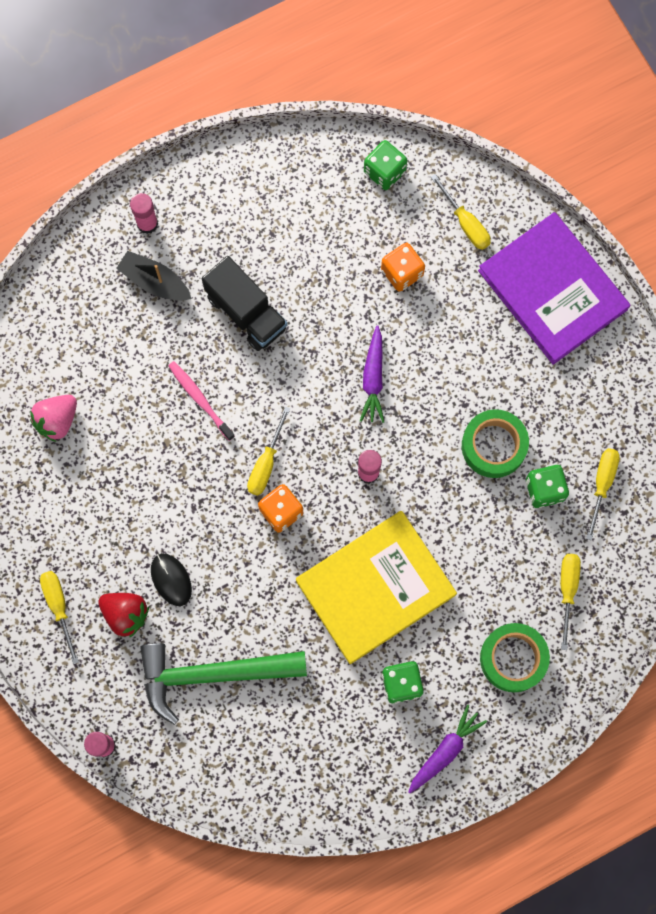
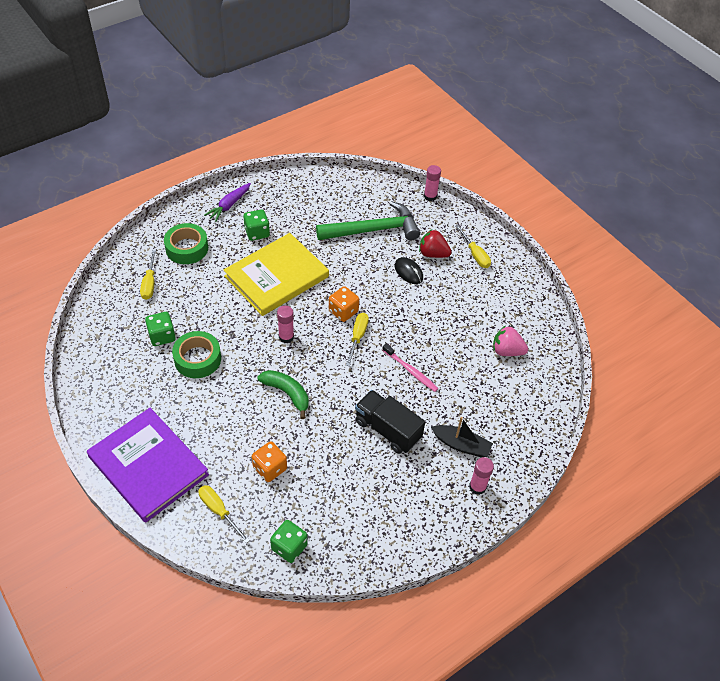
camera: 170 degrees right, 25 degrees down
pink strawberry [30,395,77,442] -> pink strawberry turned 105 degrees counterclockwise [493,326,528,356]
purple carrot [360,325,384,423] -> green banana [257,370,309,419]
yellow screwdriver [586,448,620,541] -> none

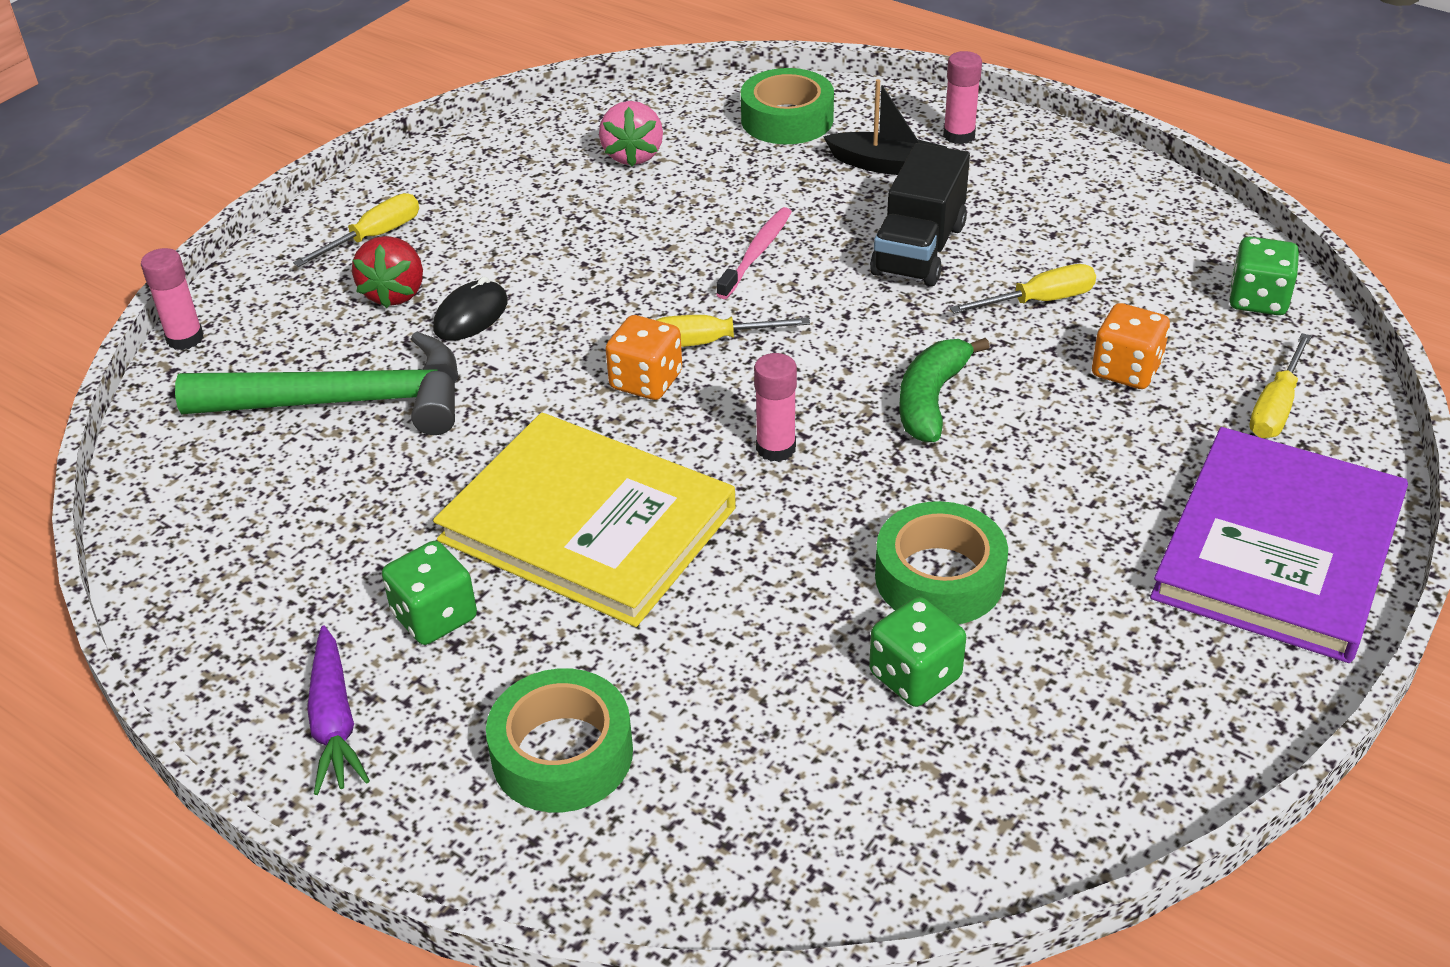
camera: 105 degrees left, 10 degrees down
yellow screwdriver [140,250,156,300] -> yellow screwdriver moved to [950,264,1096,314]
purple carrot [204,183,251,222] -> purple carrot turned 60 degrees clockwise [307,625,370,795]
green hammer [316,201,420,241] -> green hammer turned 120 degrees clockwise [175,332,459,435]
black boat [431,417,493,457] -> black boat turned 105 degrees clockwise [823,79,947,175]
none -> green tape [741,68,834,144]

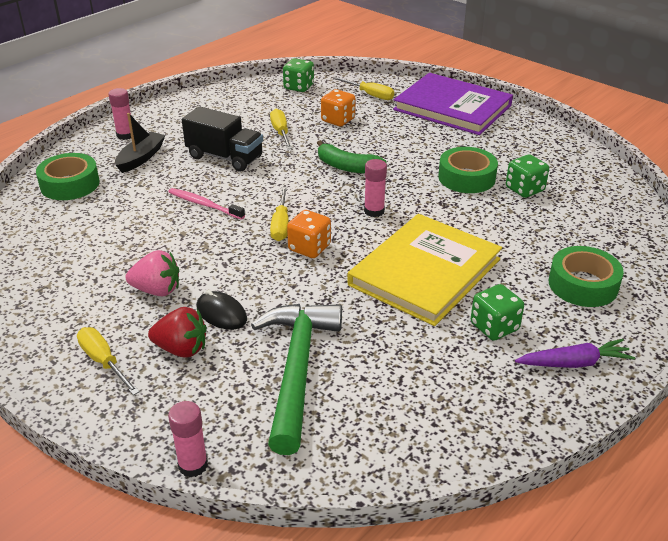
camera: 85 degrees left, 5 degrees down
pink strawberry [599,101,663,167] -> pink strawberry moved to [126,250,179,296]

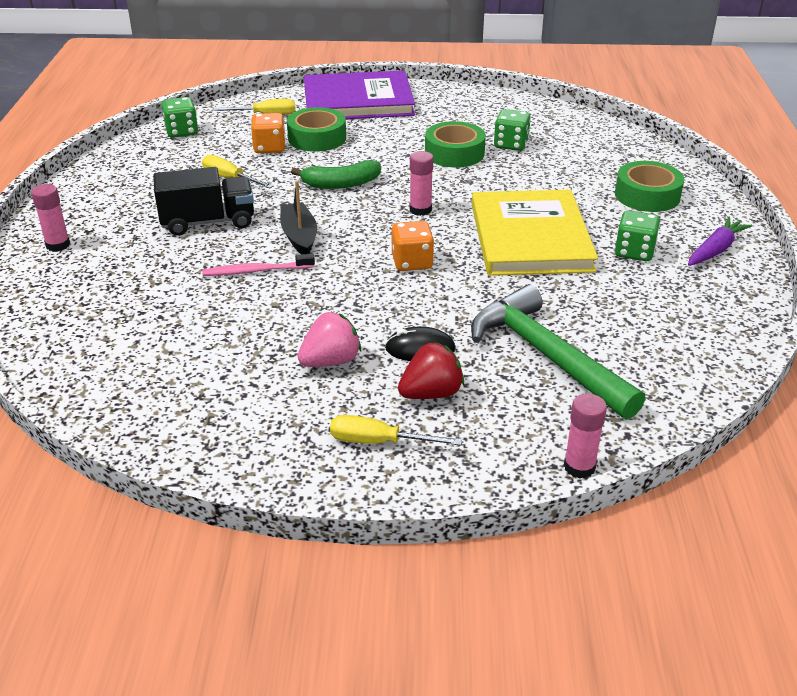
camera: 40 degrees left, 0 degrees up
green tape [36,153,100,200] -> green tape moved to [287,107,346,152]
black boat [115,113,166,173] -> black boat moved to [280,181,317,254]
yellow screwdriver [270,187,289,241] -> none

